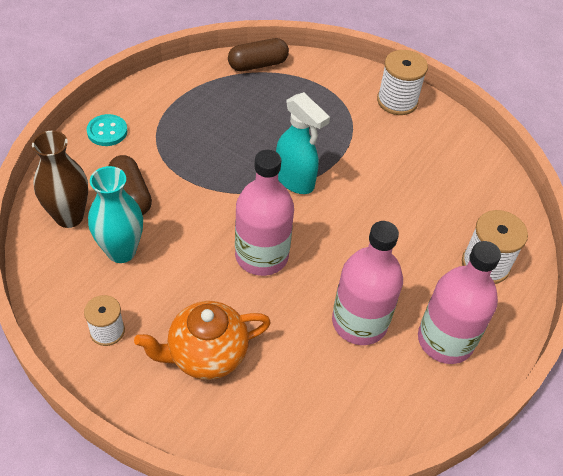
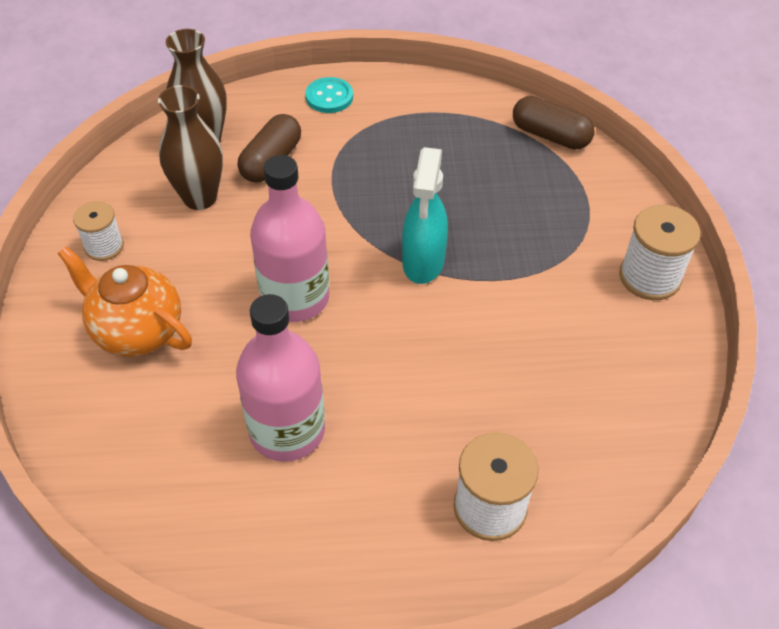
camera: 55 degrees right, 0 degrees up
turquoise vase [88,166,143,263] -> brown vase [158,85,223,210]
pink bottle [418,241,501,364] -> none

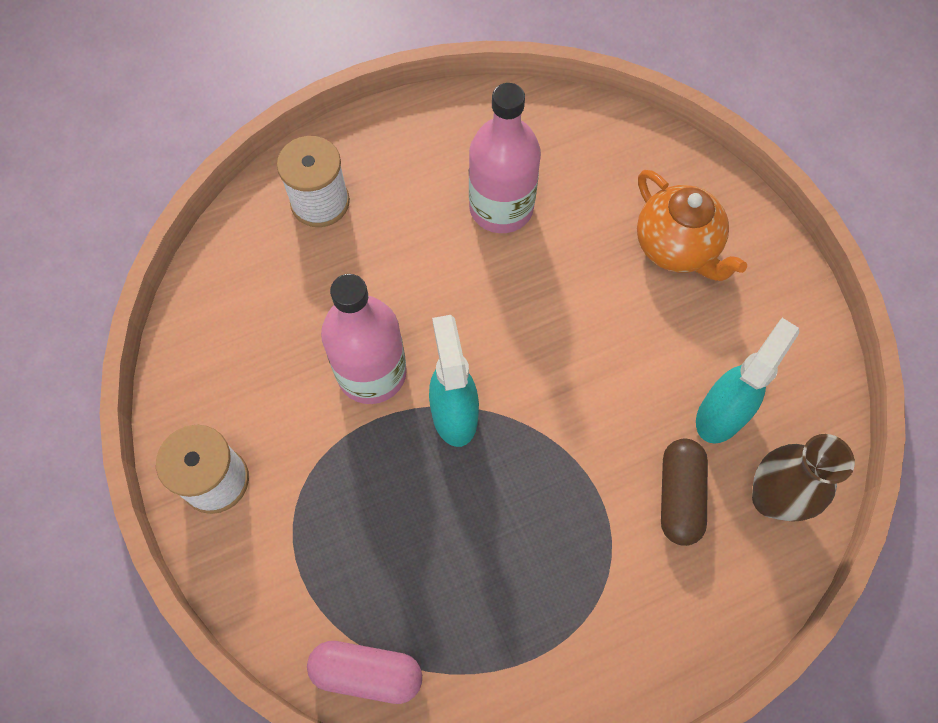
camera: 160 degrees right, 15 degrees up
orange teapot [58,246,192,357] -> orange teapot turned 45 degrees clockwise [637,170,747,281]
white spool [73,201,124,261] -> none
brown vase [158,85,223,210] -> turquoise spray bottle [696,318,799,444]
pink bottle [250,155,329,322] -> pink bottle moved to [321,274,407,404]
turquoise button [306,77,353,113] -> none
brown capsule [513,96,595,149] -> pink capsule [307,641,422,704]

